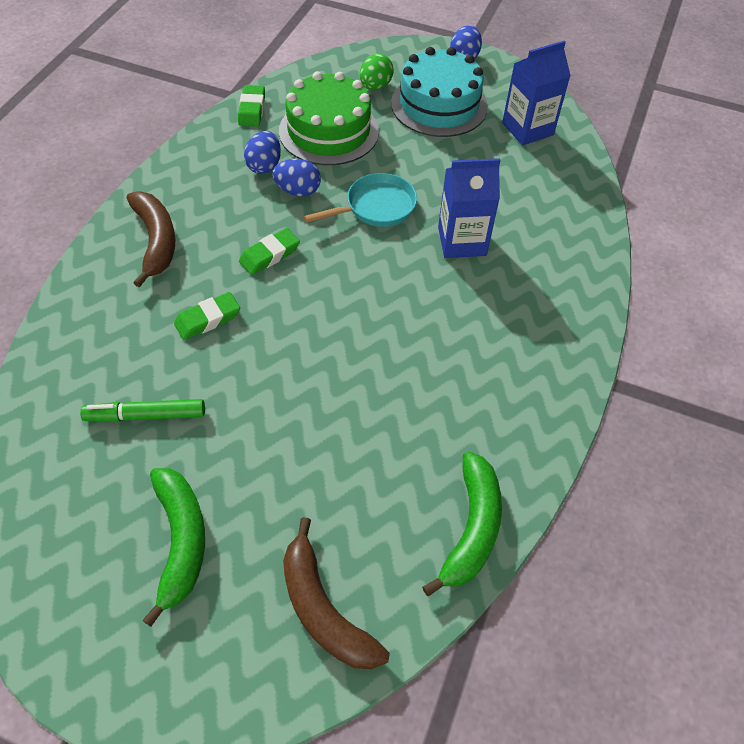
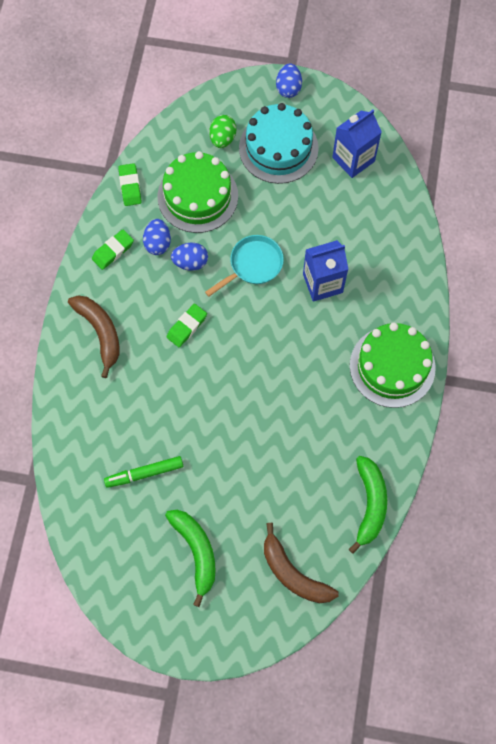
camera: 10 degrees left, 15 degrees up
green eraser [174,292,240,340] -> green eraser moved to [92,229,134,270]
none -> green cake [350,323,435,408]

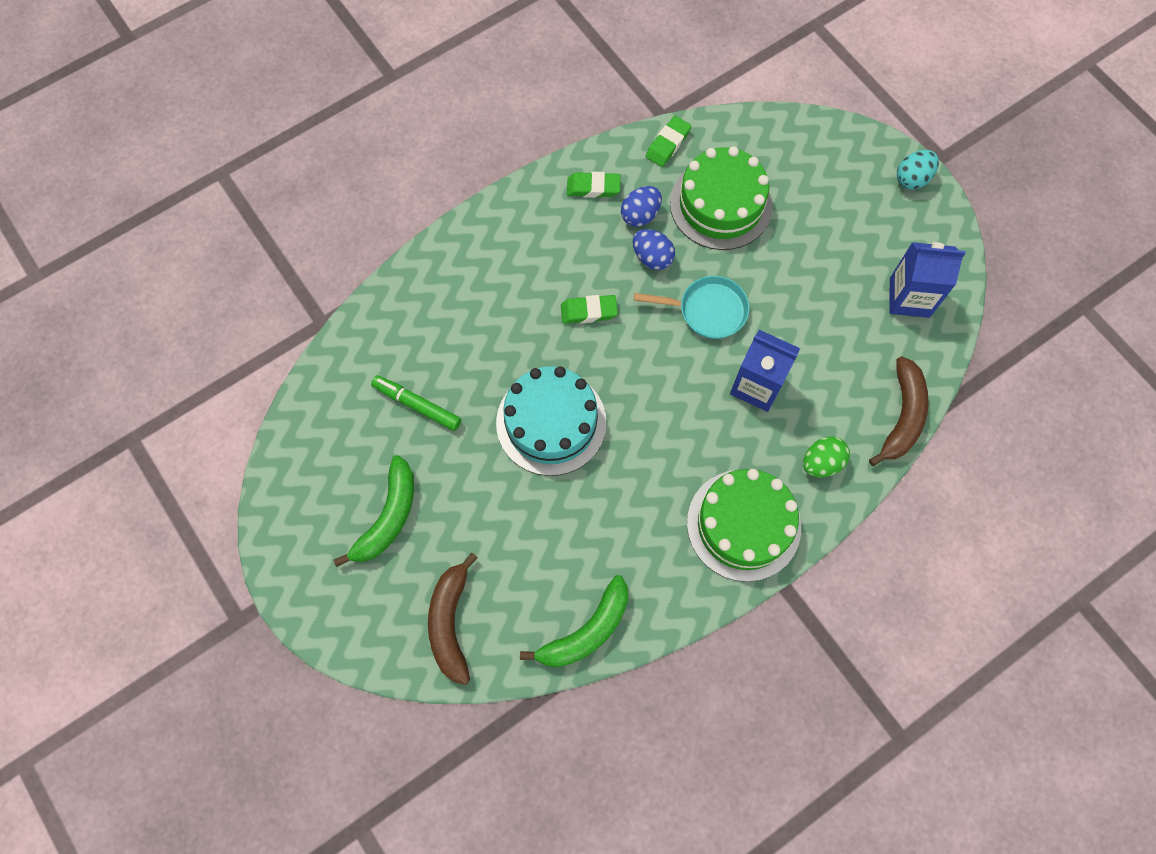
camera: 45 degrees right, 0 degrees up
brown banana [68,295,120,378] -> brown banana moved to [869,356,929,466]
green egg [209,115,236,148] -> green egg moved to [803,436,850,477]
turquoise cake [239,103,319,184] -> turquoise cake moved to [496,366,607,476]
blue egg [276,63,302,98] -> turquoise egg [897,150,939,190]

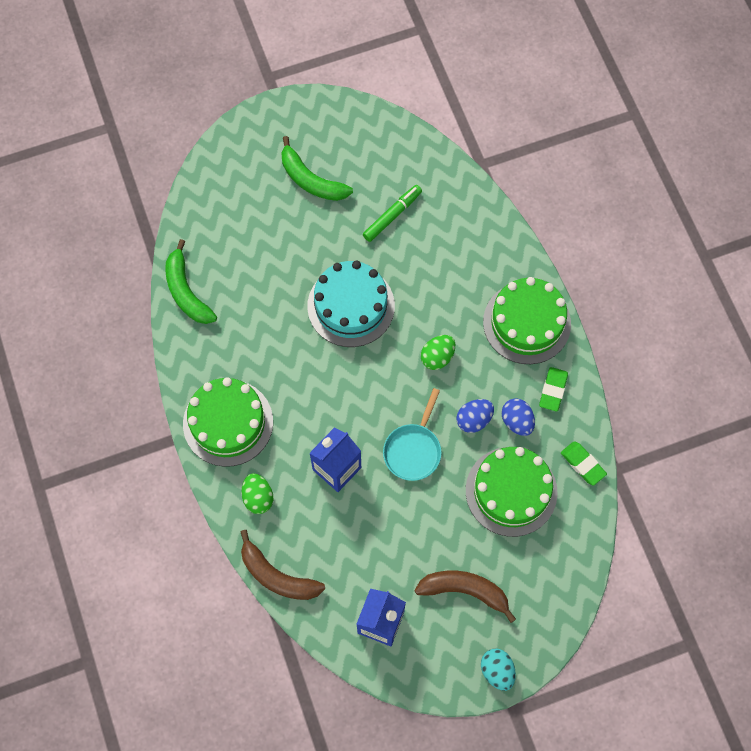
camera: 105 degrees right, 0 degrees up
brown banana [428,553,478,685] -> brown banana moved to [415,571,516,623]
green eraser [561,295,618,324] -> green egg [421,335,455,370]
none -> green cake [483,277,571,364]

